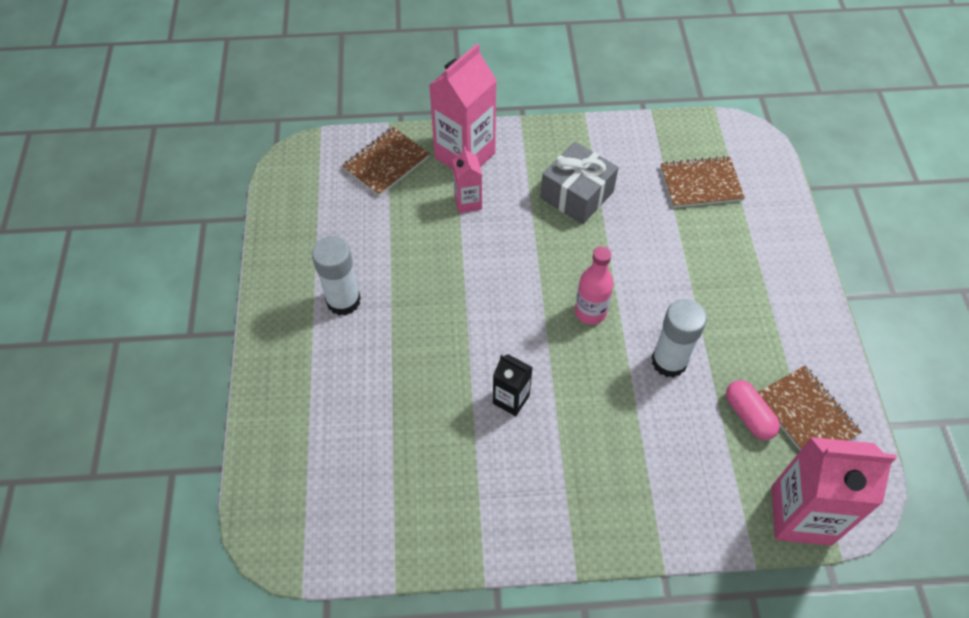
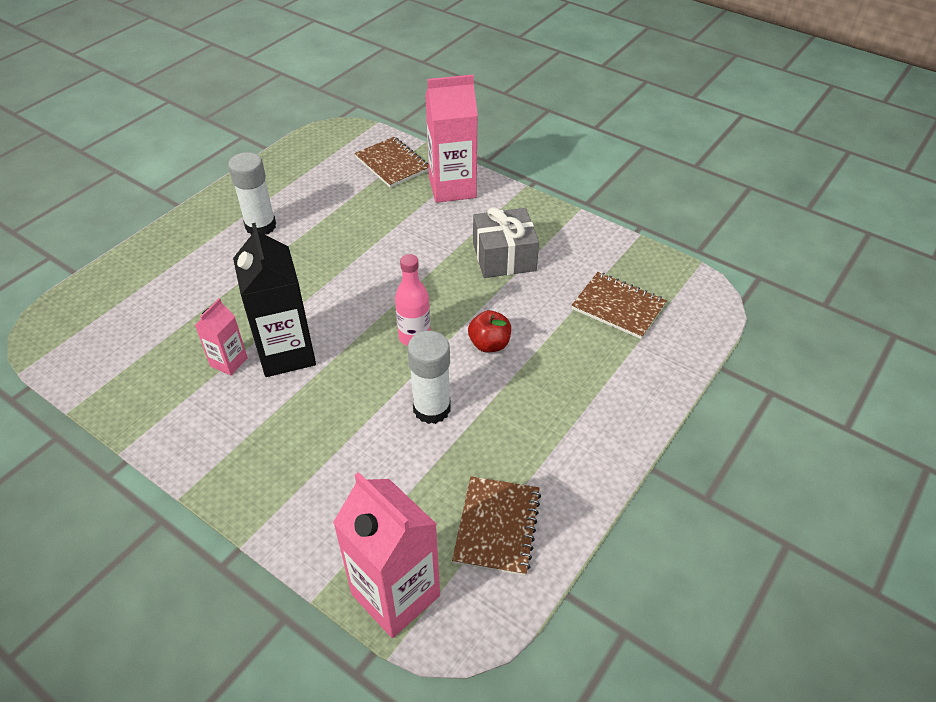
camera: 40 degrees right, 10 degrees down
brown notebook [342,127,430,197] -> brown notebook turned 60 degrees clockwise [354,137,429,188]
pink carton [453,146,482,213] -> pink carton moved to [195,298,248,376]
black carton [493,354,533,416] -> black carton [233,223,316,377], size x1.91
pink capsule [726,380,780,440] -> none
none -> red apple [468,310,511,353]

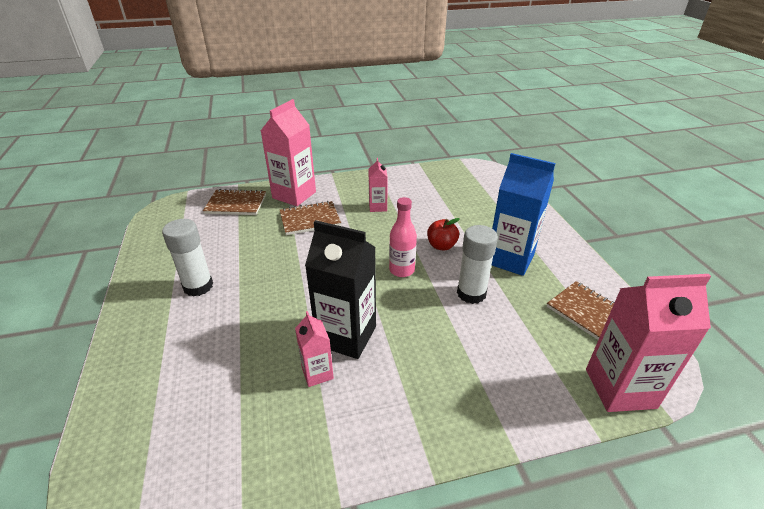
camera: 50 degrees left, 10 degrees down
grey gift [473,207,539,278] -> pink carton [368,158,388,212]
brown notebook [571,272,667,339] -> brown notebook moved to [280,201,341,235]
none -> blue carton [492,153,555,276]

